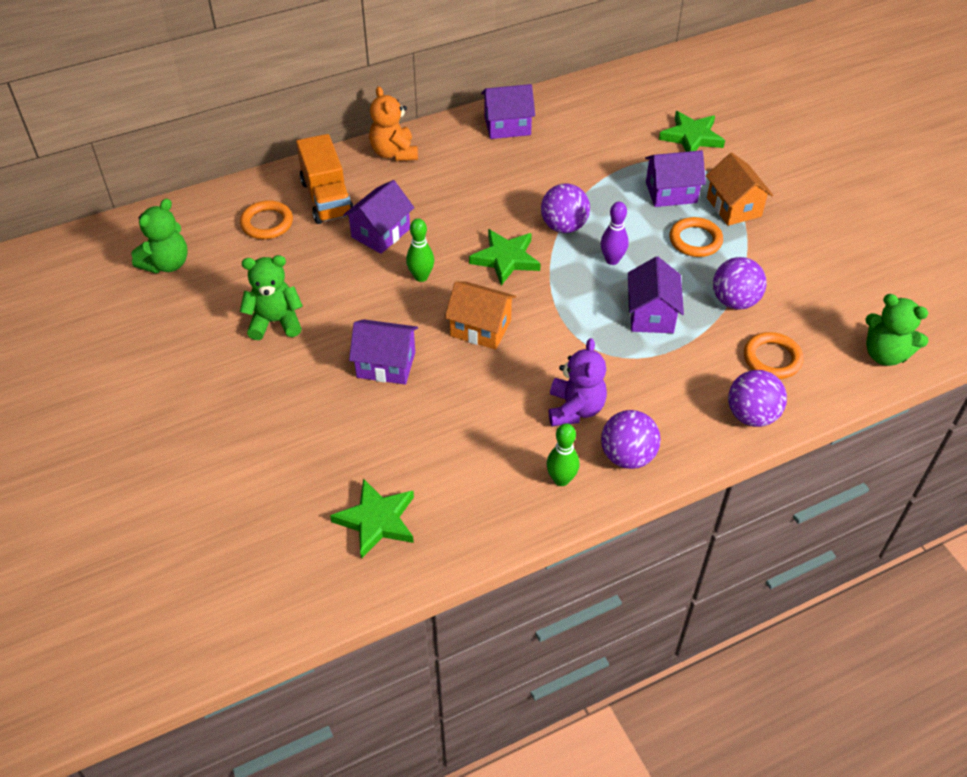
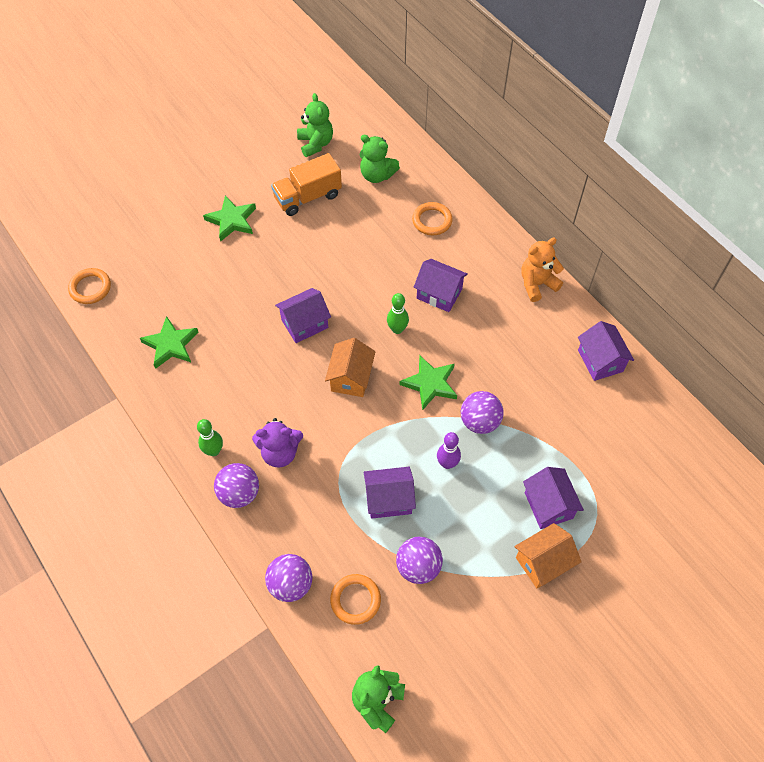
camera: 80 degrees right, 10 degrees up
green teddy bear [240,255,303,340] -> green teddy bear moved to [297,93,333,157]
orange truck [296,134,353,224] -> orange truck moved to [271,153,342,216]
purple house [349,319,418,385] -> purple house turned 60 degrees clockwise [275,288,331,343]
green star [659,111,725,152] -> green star moved to [203,195,256,242]
orange ring [670,217,723,257] -> orange ring moved to [68,268,111,304]

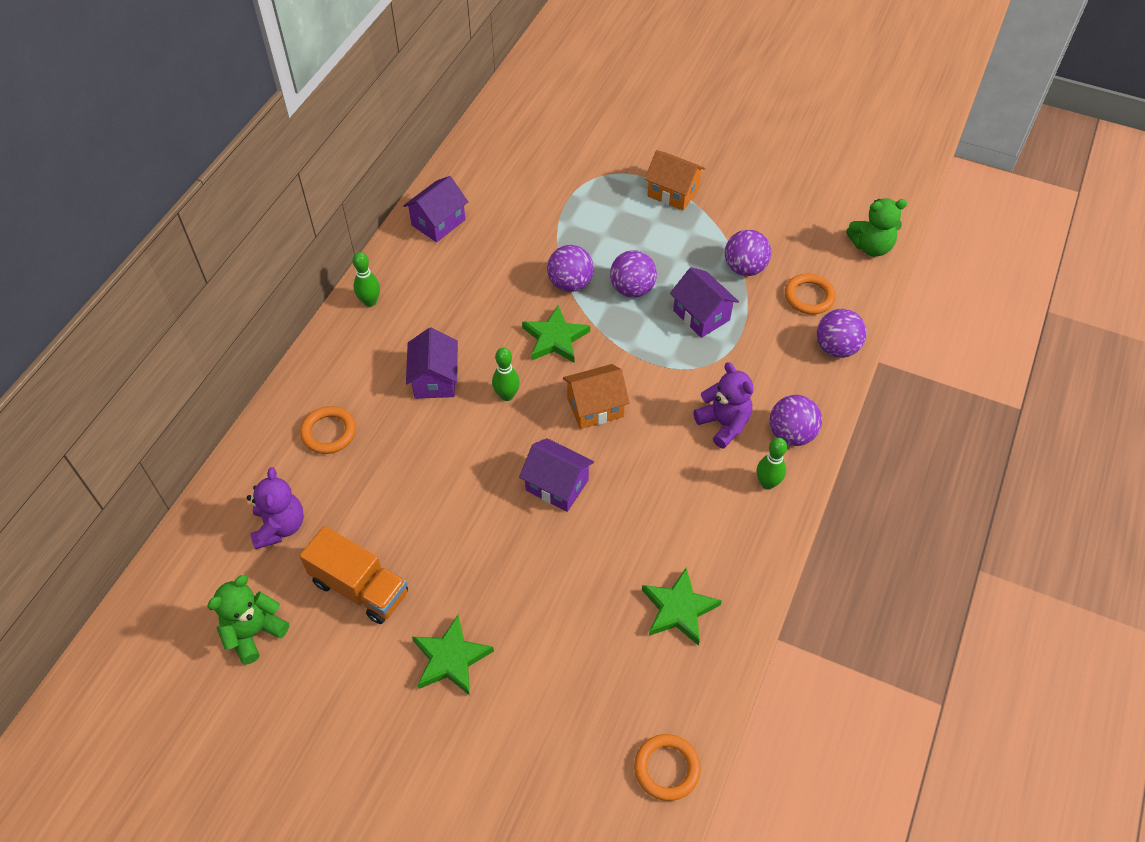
camera: 120 degrees left, 5 degrees down
green teddy bear [359,135,400,183] -> purple teddy bear [247,467,304,549]
purple bowling pin [437,432,461,469] -> purple ball [610,250,657,298]
orange teddy bear [521,238,564,302] -> green bowling pin [353,252,380,307]
purple house [523,467,584,529] -> none

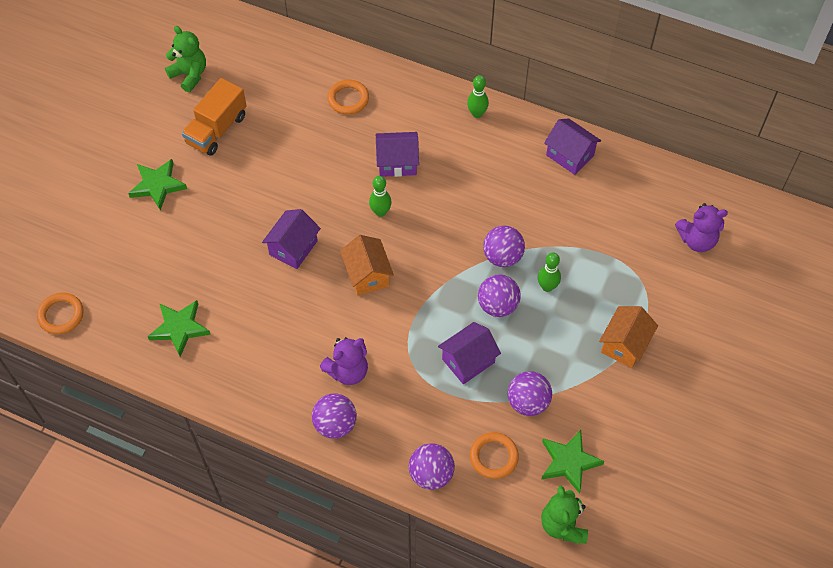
camera: 90 degrees right, 5 degrees up
purple teddy bear [247,467,304,549] -> purple teddy bear moved to [675,203,728,252]
green star [522,306,590,363] -> green star moved to [542,430,605,494]
green bowling pin [757,438,787,490] -> green bowling pin moved to [538,252,561,292]

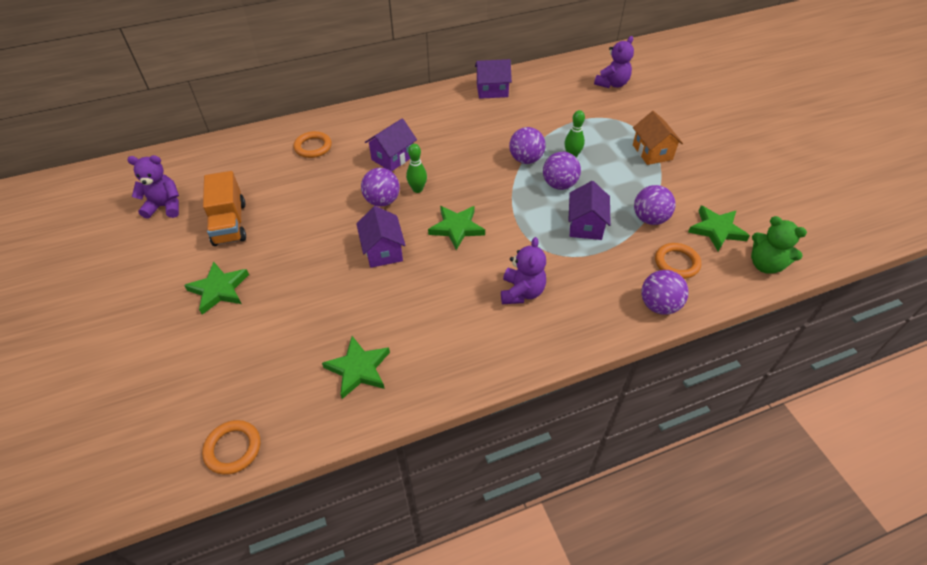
camera: 45 degrees left, 10 degrees down
green teddy bear [165,26,206,92] -> purple teddy bear [127,155,179,219]
purple ball [312,394,357,439] -> purple ball moved to [361,168,400,207]
orange house [340,235,394,296] -> green star [428,206,485,250]
green bowling pin [467,75,489,118] -> none

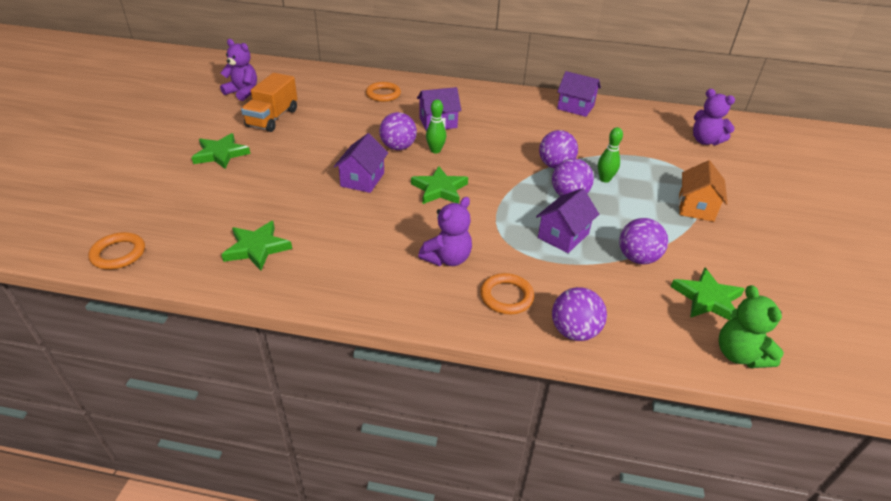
camera: 30 degrees right, 10 degrees down
purple teddy bear [594,36,634,88] -> purple teddy bear turned 60 degrees clockwise [693,89,735,145]
orange ring [655,243,701,279] -> orange ring moved to [480,273,534,314]

